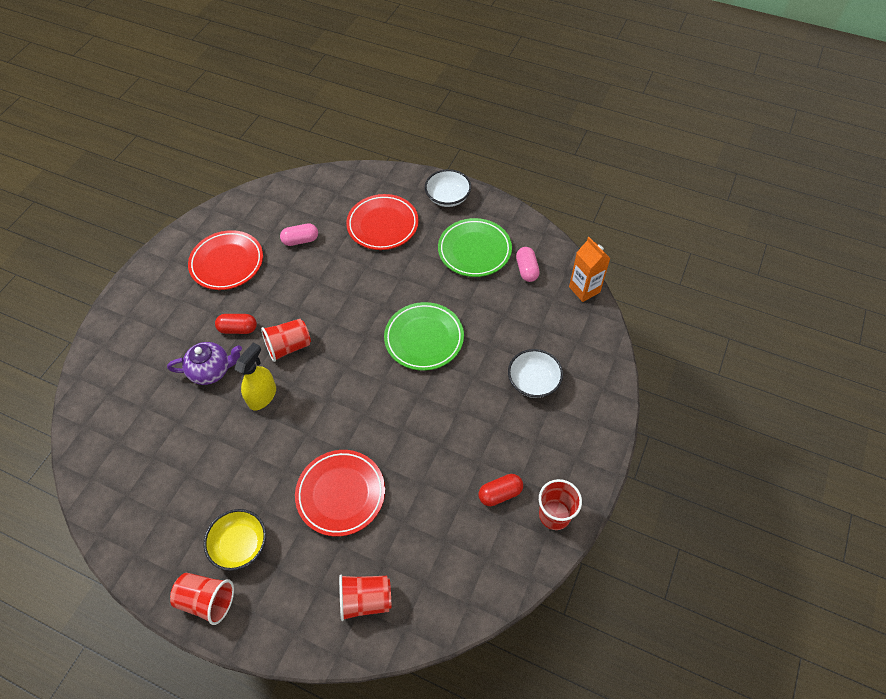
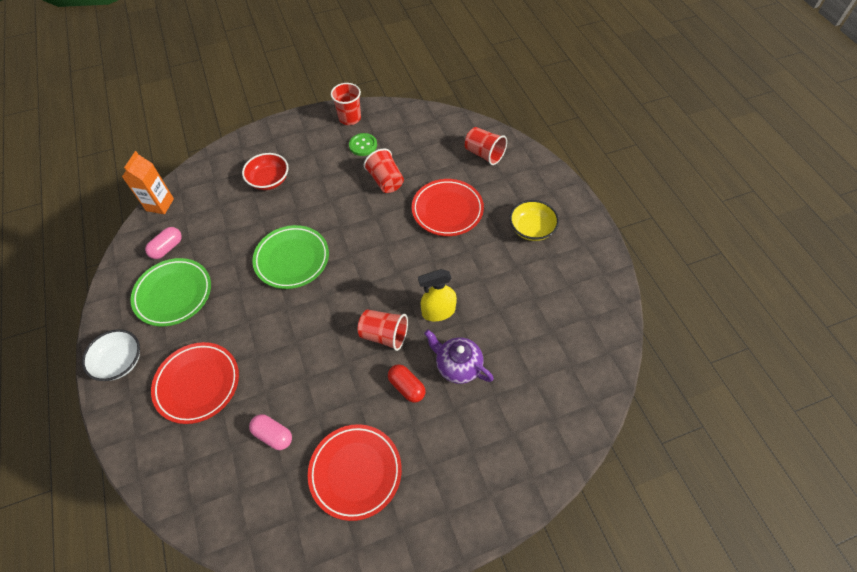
camera: 135 degrees left, 0 degrees up
red cup [170,573,234,625] -> red cup moved to [364,149,404,193]
red capsule [478,474,523,506] -> green button [349,133,377,156]
white bowl [508,349,563,398] -> red bowl [242,153,288,190]

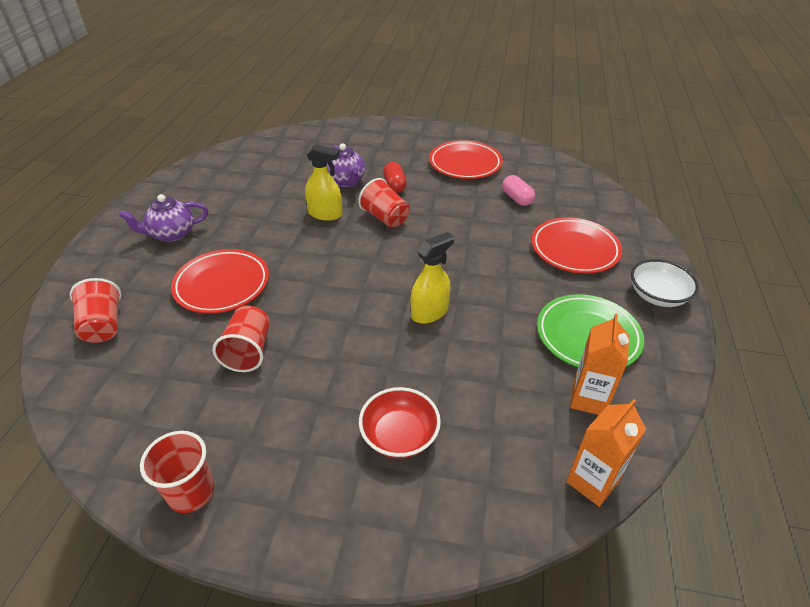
camera: 150 degrees left, 15 degrees down
pink capsule [145,227,182,259] -> orange carton [570,313,629,415]
green plate [253,225,329,289] -> yellow spray bottle [411,232,455,324]
green button [349,133,377,156] -> none
yellow bowl [510,200,559,241] -> purple teapot [119,194,208,242]

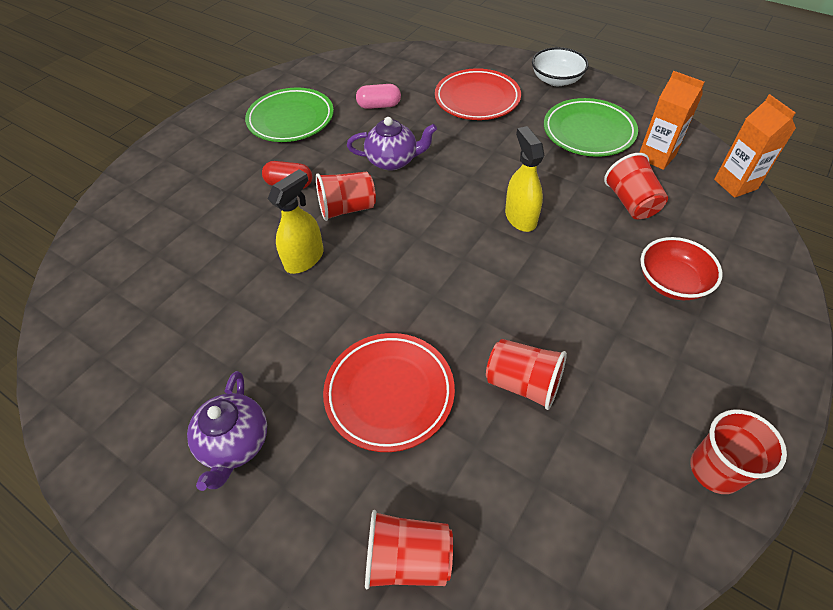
camera: 65 degrees left, 10 degrees up
purple teapot [326,143,365,187] -> purple teapot moved to [347,117,437,171]
red plate [429,140,503,179] -> green plate [245,88,334,142]
none -> red cup [604,153,668,219]

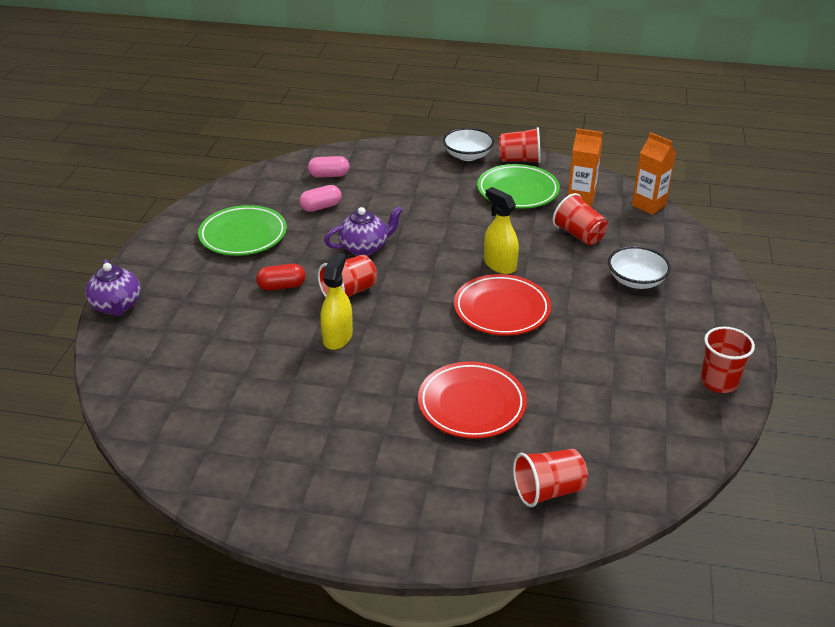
camera: 25 degrees left, 15 degrees down
purple teapot [187,371,267,491] -> purple teapot moved to [85,259,141,317]
red plate [435,68,521,120] -> red plate moved to [454,274,551,336]
red cup [486,339,567,410] -> red cup moved to [499,127,540,163]
red bowl [640,237,723,300] -> white bowl [608,246,671,289]
none -> pink capsule [308,156,350,178]

